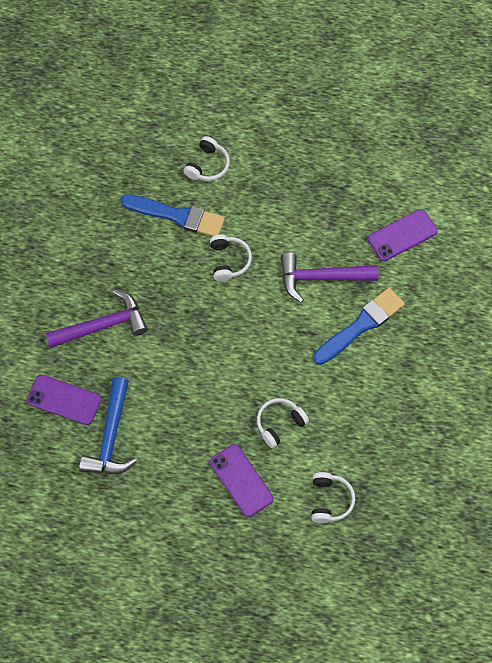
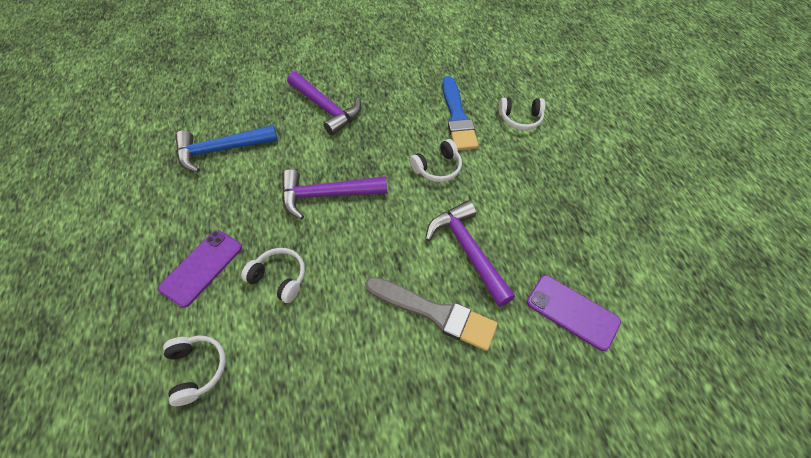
camera: 65 degrees right, 10 degrees down
purple phone [27,375,102,425] -> none
white headphones [311,472,355,523] -> white headphones turned 90 degrees counterclockwise [163,336,226,406]
blue brush [313,288,405,365] -> grey brush [365,277,498,351]
none -> purple hammer [282,169,387,220]

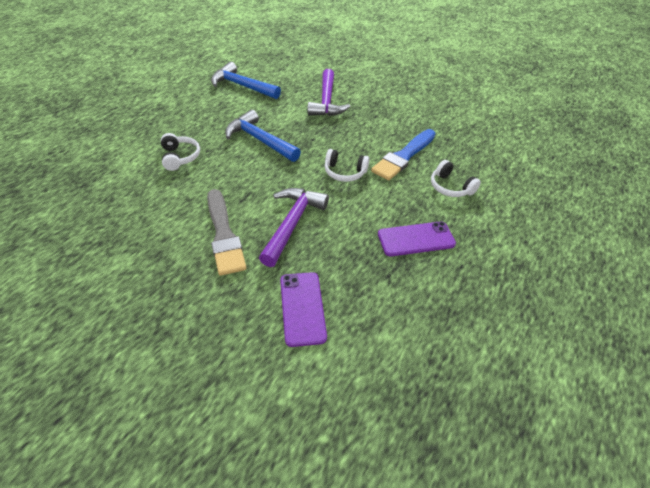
camera: 45 degrees right, 10 degrees down
purple phone [158,230,242,308] -> purple phone moved to [378,221,456,256]
white headphones [163,336,226,406] -> none
purple hammer [282,169,387,220] -> blue hammer [225,110,301,162]

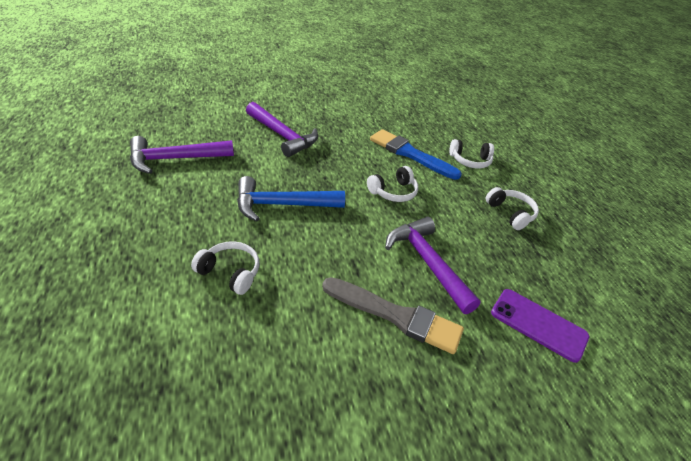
camera: 50 degrees left, 5 degrees down
blue hammer [211,62,281,99] -> purple hammer [130,136,234,174]
blue brush [371,129,436,180] -> blue brush turned 135 degrees clockwise [370,129,462,180]
purple phone [378,221,456,256] -> white headphones [486,187,539,230]

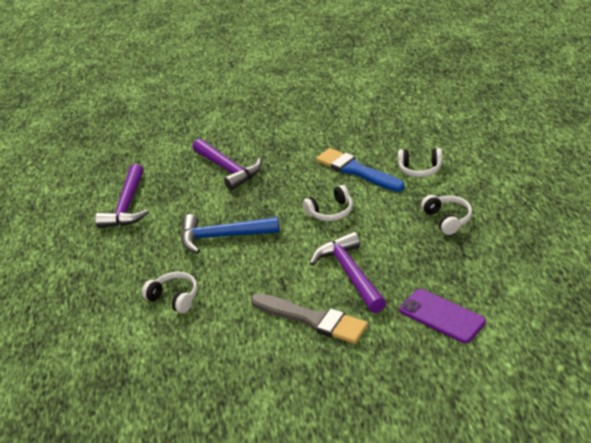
camera: 15 degrees right, 5 degrees down
purple hammer [130,136,234,174] -> purple hammer turned 75 degrees counterclockwise [95,164,149,228]

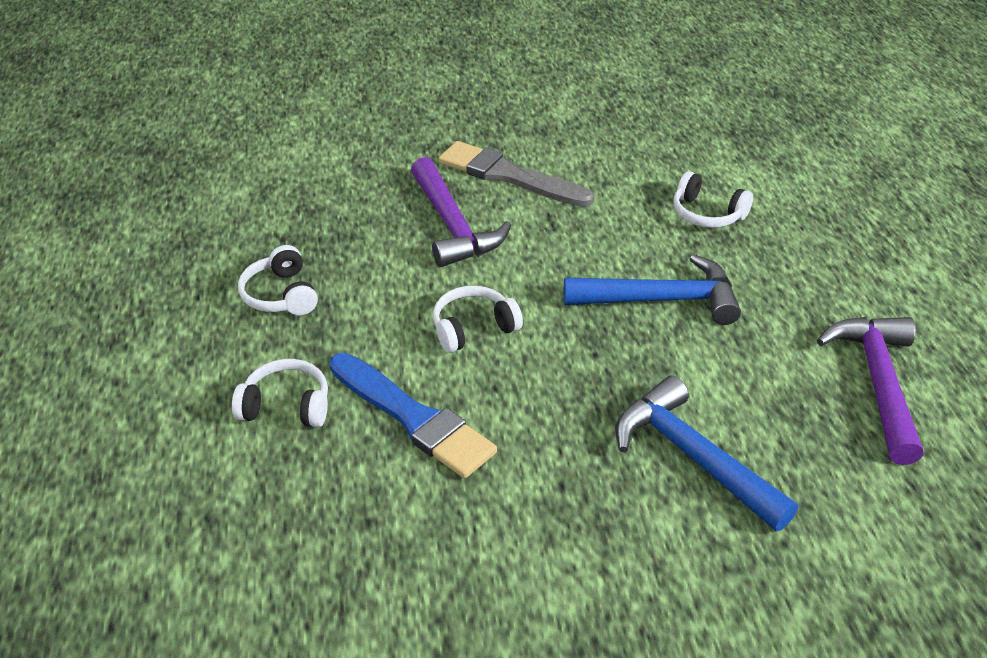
camera: 175 degrees right, 5 degrees up
purple hammer [192,139,262,191] -> blue hammer [615,375,798,531]
purple phone [400,289,486,343] -> none

